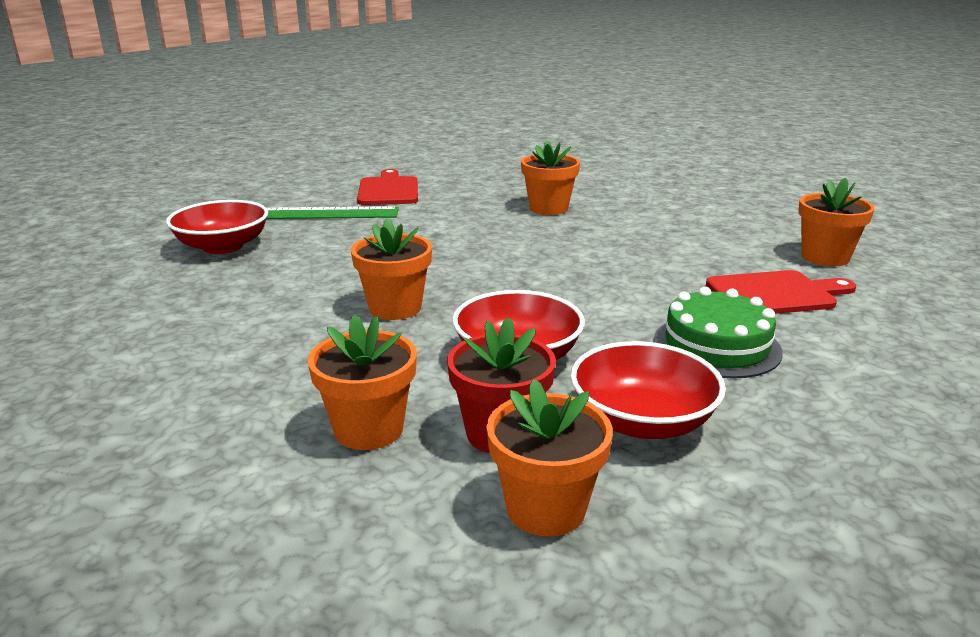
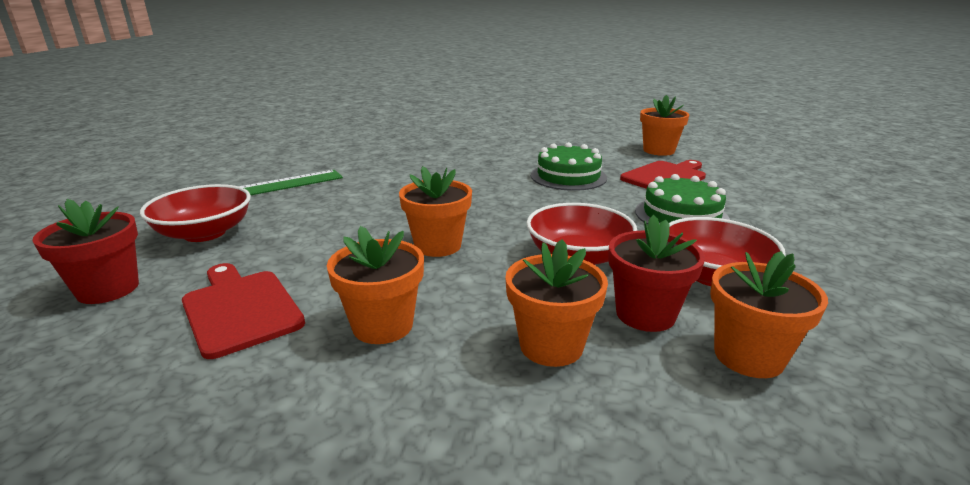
camera: 30 degrees left, 0 degrees up
red cutting board [357,169,418,205] -> red cutting board moved to [182,263,305,359]
orange flower pot [521,140,580,215] -> orange flower pot moved to [327,226,424,344]
none -> red flower pot [32,199,139,304]
none -> green cake [531,142,607,191]

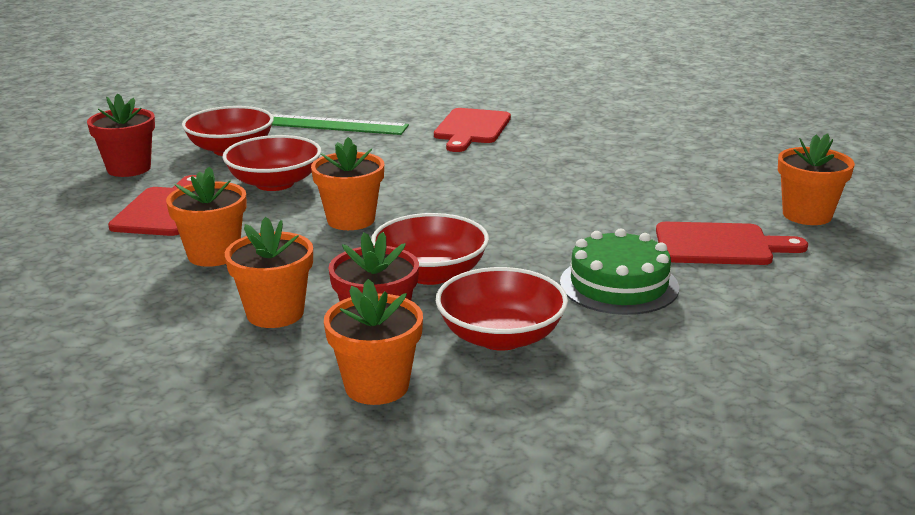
camera: 45 degrees right, 0 degrees up
green cake [531,142,607,191] -> none
none -> red bowl [223,135,321,191]
none -> red cutting board [434,108,511,152]

